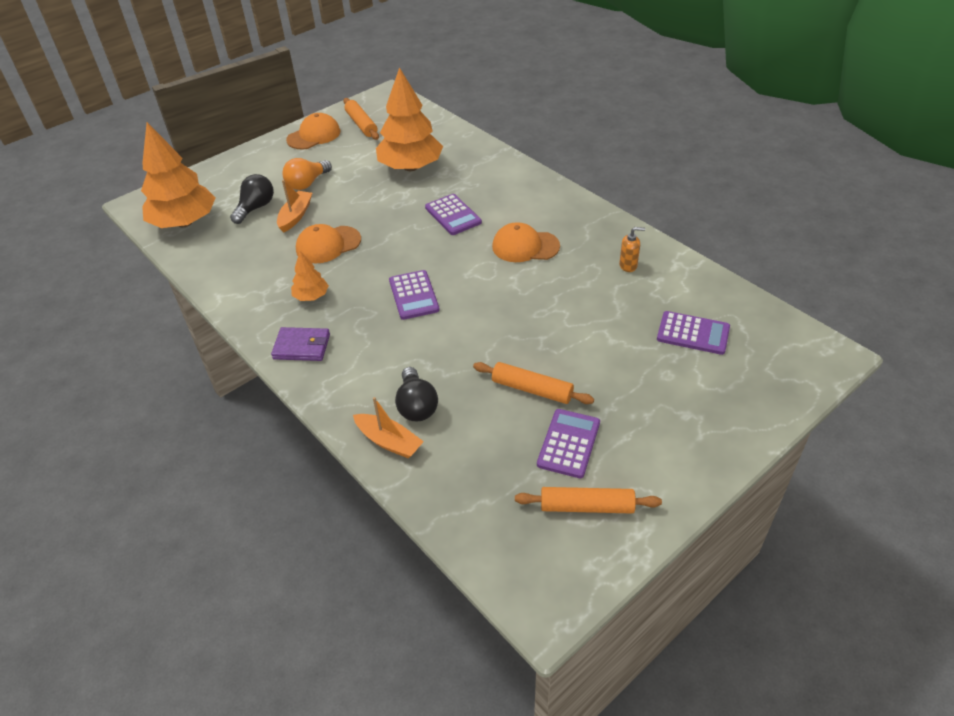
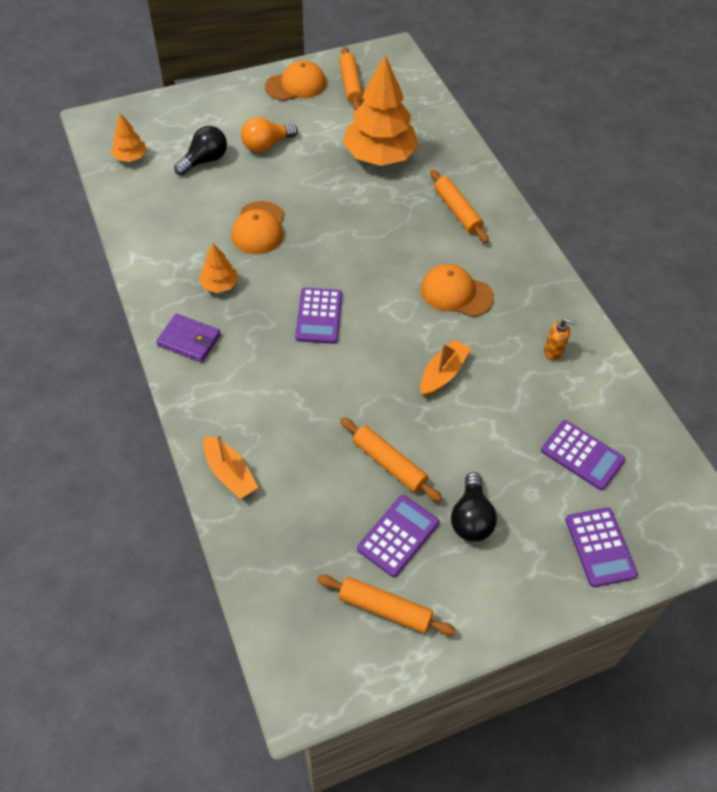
camera: 15 degrees right, 10 degrees up
orange tree [141,122,215,228] -> orange tree [111,113,147,162], size x0.47
orange boat [277,180,312,232] -> orange boat moved to [420,339,471,396]
orange cap [296,224,361,263] -> orange cap turned 75 degrees counterclockwise [231,201,284,254]
black light bulb [395,367,438,421] -> black light bulb moved to [451,472,497,542]
purple calculator [425,194,482,235] -> purple calculator moved to [565,508,638,587]
none -> orange rolling pin [430,169,489,243]

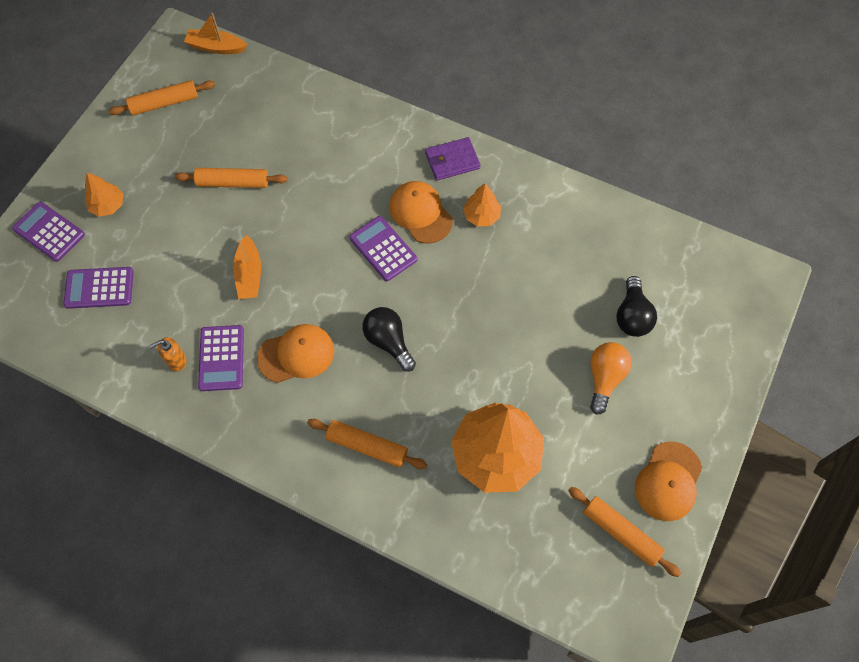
camera: 140 degrees right, 10 degrees up
orange tree [111,113,147,162] -> orange tree moved to [85,172,124,217]
orange boat [203,434,259,499] -> orange boat moved to [184,13,247,54]
orange cap [231,201,284,254] -> orange cap moved to [389,181,453,244]
purple calculator [357,495,439,577] -> purple calculator moved to [198,325,244,391]
black light bulb [451,472,497,542] -> black light bulb moved to [362,307,416,372]

